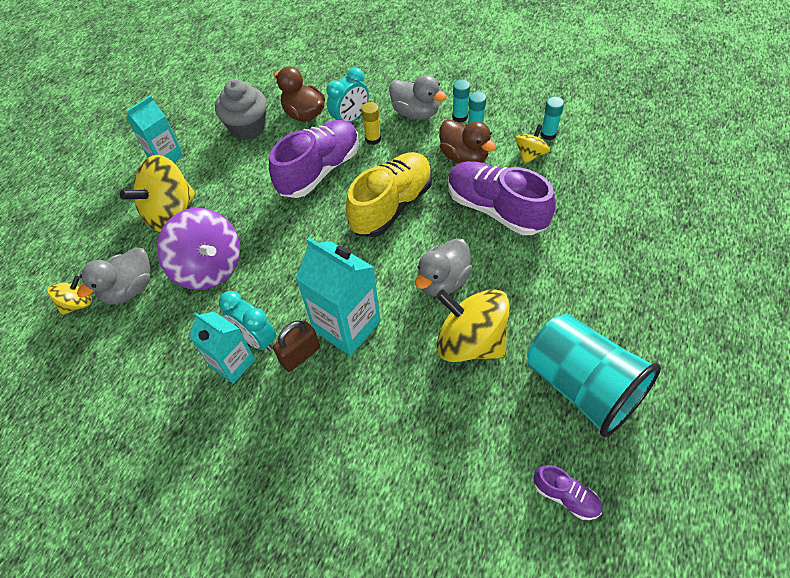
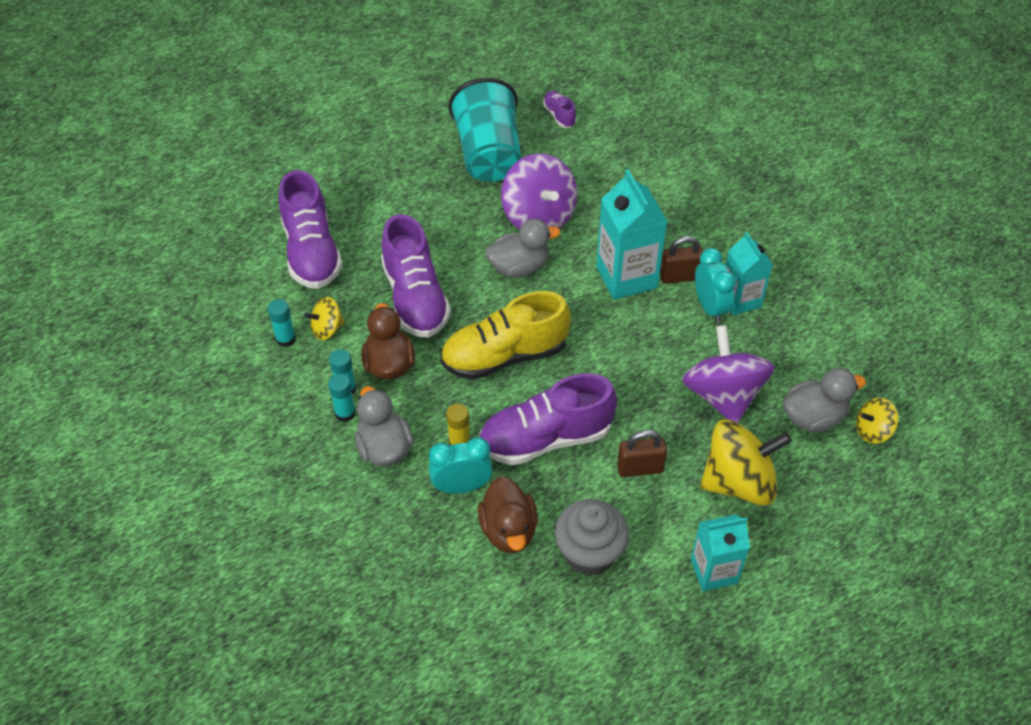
camera: 150 degrees left, 5 degrees down
yellow spinning top [436,289,510,362] -> purple spinning top [501,153,577,229]
none -> purple shoe [278,170,343,289]
none -> brown padlock [617,430,667,477]

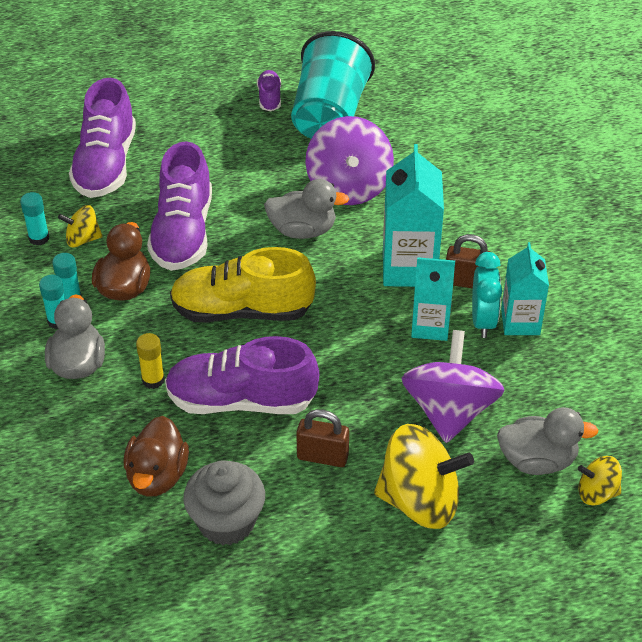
camera: 20 degrees right, 5 degrees down
turquoise clock [429,437,493,493] -> none
purple shoe [543,91,577,128] -> purple shoe moved to [257,70,281,111]
turquoise carton [691,514,750,591] -> turquoise carton moved to [411,257,455,341]

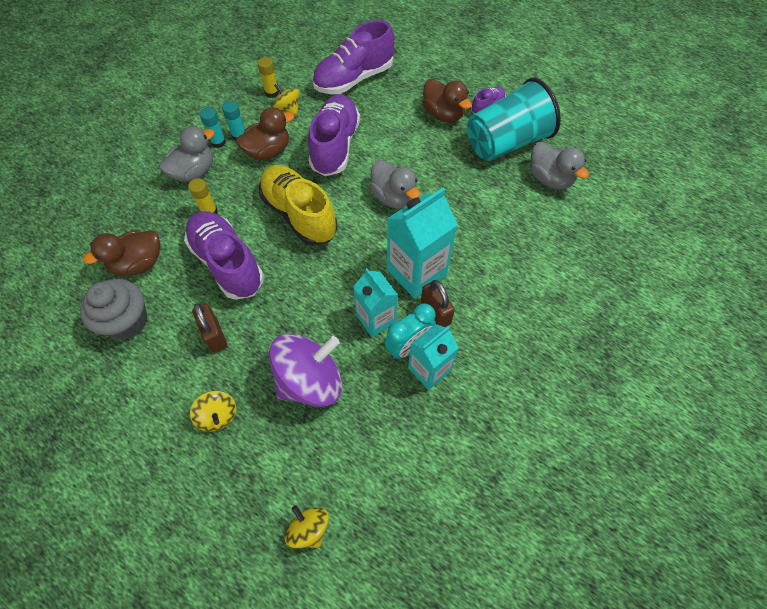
camera: 50 degrees right, 15 degrees up
turquoise glue stick [20,192,49,245] -> yellow glue stick [257,57,279,98]
purple shoe [147,141,212,271] -> purple shoe turned 135 degrees clockwise [308,94,360,176]
purple spinning top [305,116,394,205] -> none
yellow spinning top [374,424,474,529] -> yellow spinning top [190,391,236,432], size x0.51
grey duck [497,407,598,475] -> grey duck moved to [530,142,589,189]
none -> brown duck [422,79,472,122]

